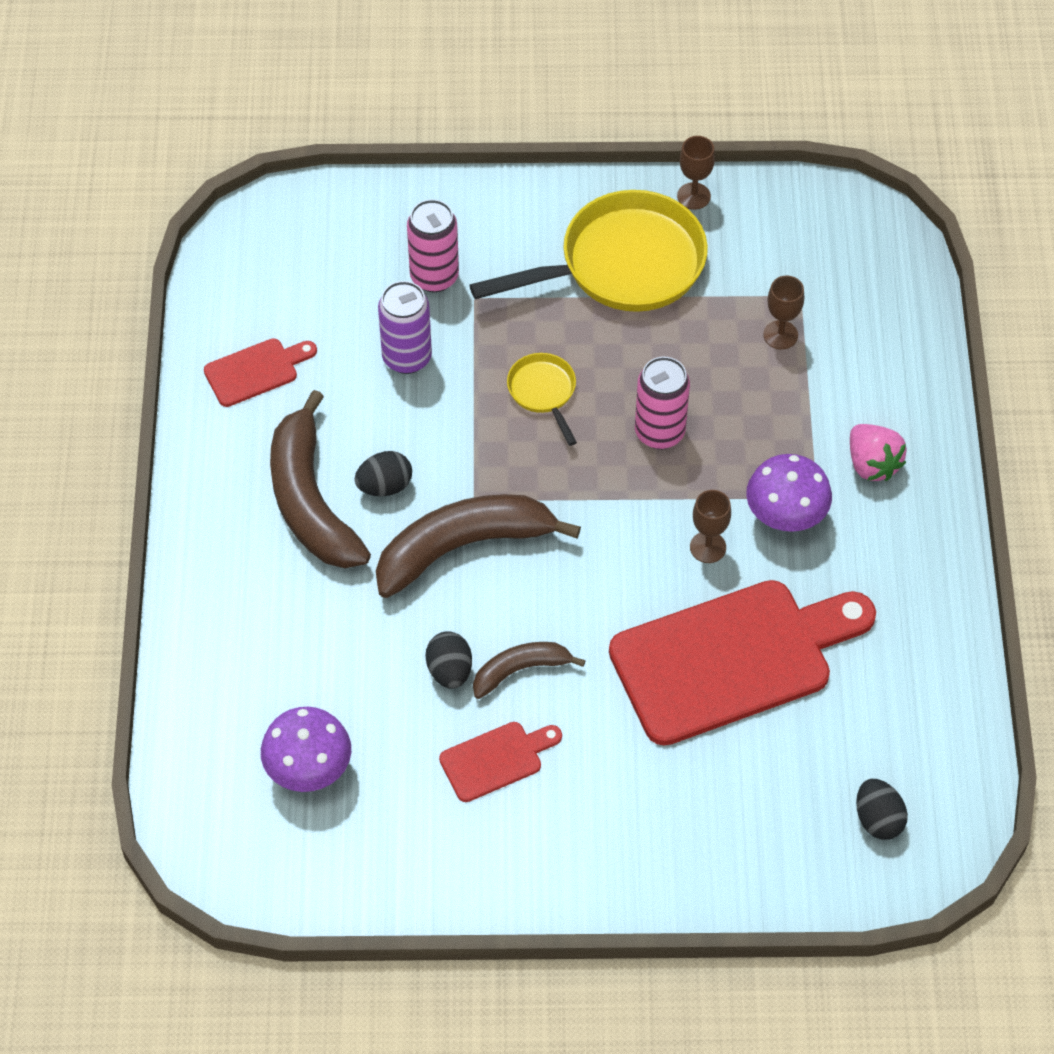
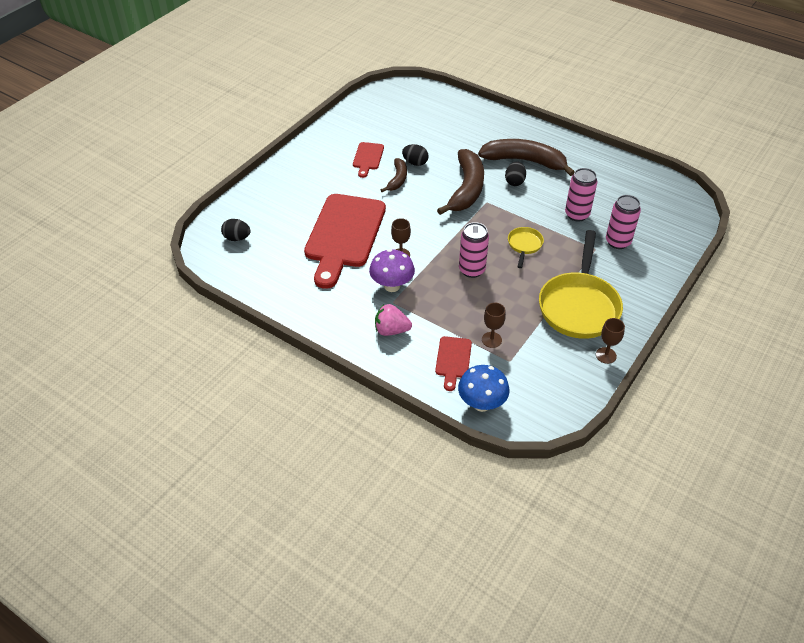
camera: 125 degrees right, 10 degrees down
red cutting board [204,338,317,407] -> red cutting board moved to [435,336,472,391]
purple mushroom [261,707,351,792] -> none
purple can [378,281,432,374] -> pink can [565,168,597,222]
yellow pan [507,353,577,446] -> yellow pan turned 90 degrees counterclockwise [508,227,544,268]
none -> blue mushroom [458,365,510,412]

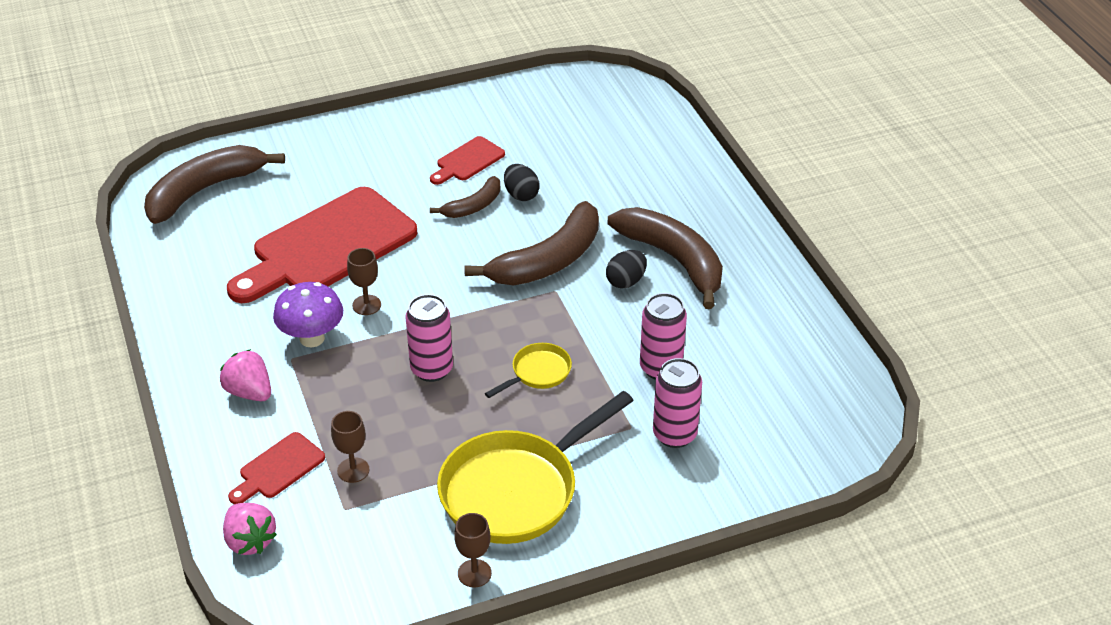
camera: 35 degrees right, 5 degrees down
black egg [221,219,250,241] -> brown banana [144,145,285,224]
blue mushroom [458,365,510,412] -> pink strawberry [223,503,277,555]

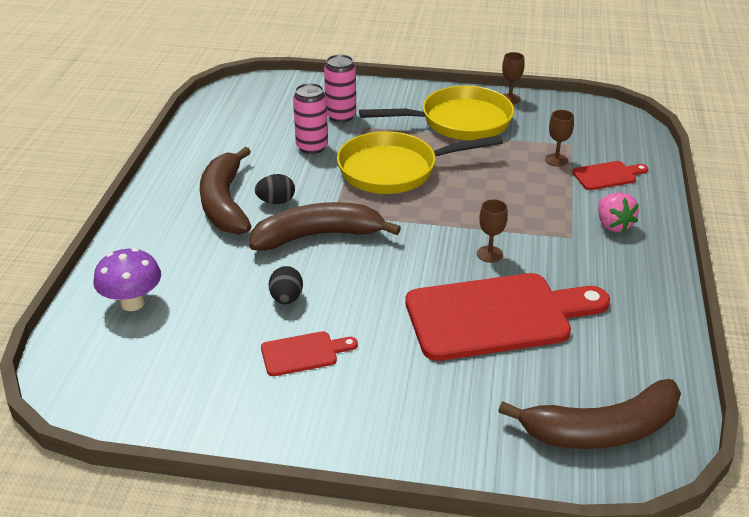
camera: 150 degrees left, 5 degrees down
pink strawberry [223,503,277,555] -> none
purple mushroom [273,282,343,348] -> purple mushroom moved to [93,248,161,311]
pink can [406,294,453,382] -> none
brown banana [430,176,500,218] -> none
yellow pan [485,343,572,398] -> yellow pan [337,131,503,194], size x2.14

